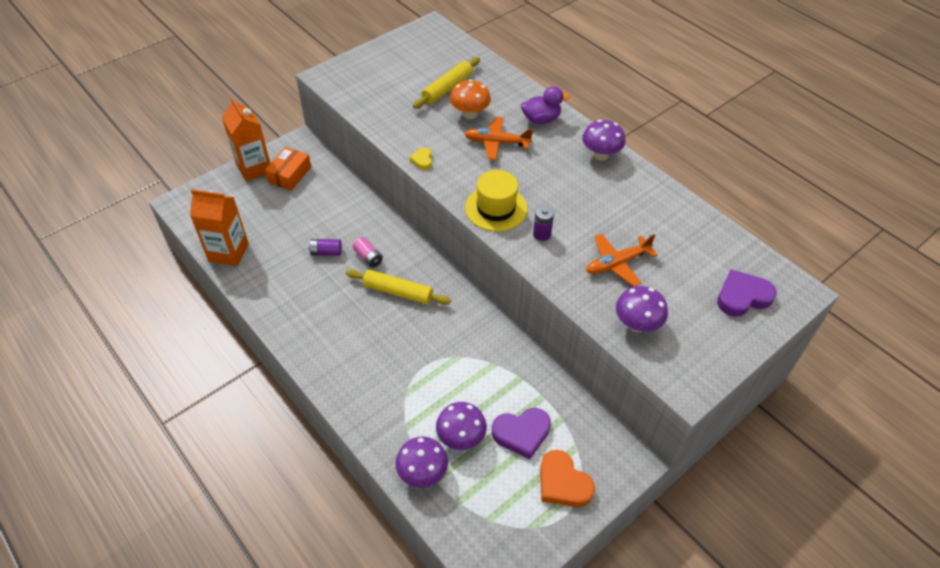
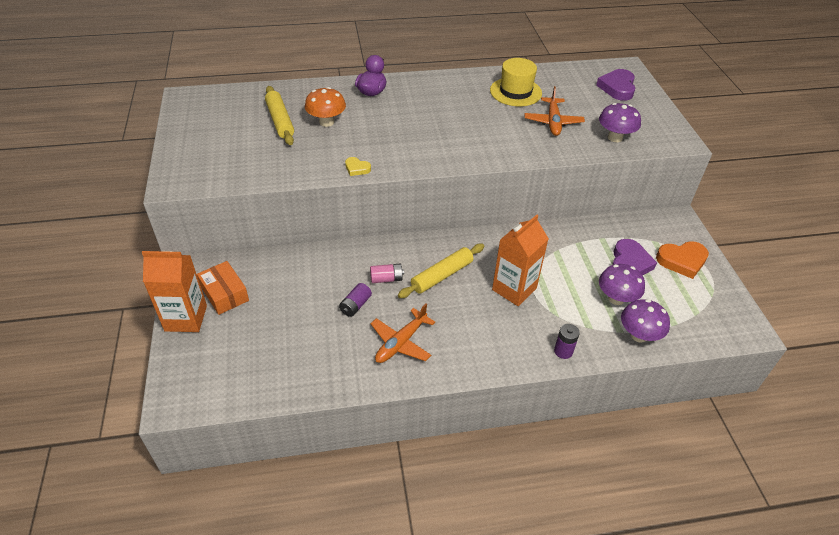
camera: 60 degrees left, 5 degrees down
orange carton [190,189,249,266] -> orange carton moved to [492,215,549,306]
orange plane [464,117,533,160] -> orange plane moved to [371,304,435,363]
yellow hat [465,170,527,232] -> yellow hat moved to [490,58,542,106]
purple battery [533,206,554,241] -> purple battery moved to [554,324,580,359]
purple mushroom [582,120,625,161] -> none

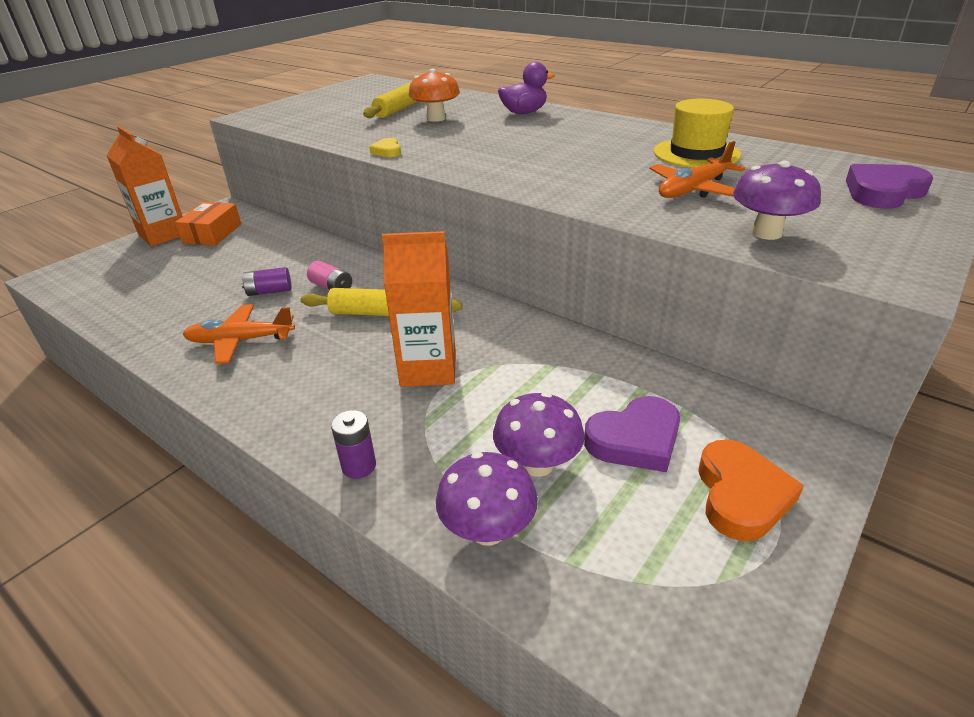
camera: 50 degrees right, 10 degrees down
orange heart [656,241,709,279] -> orange heart turned 120 degrees counterclockwise [698,440,804,541]

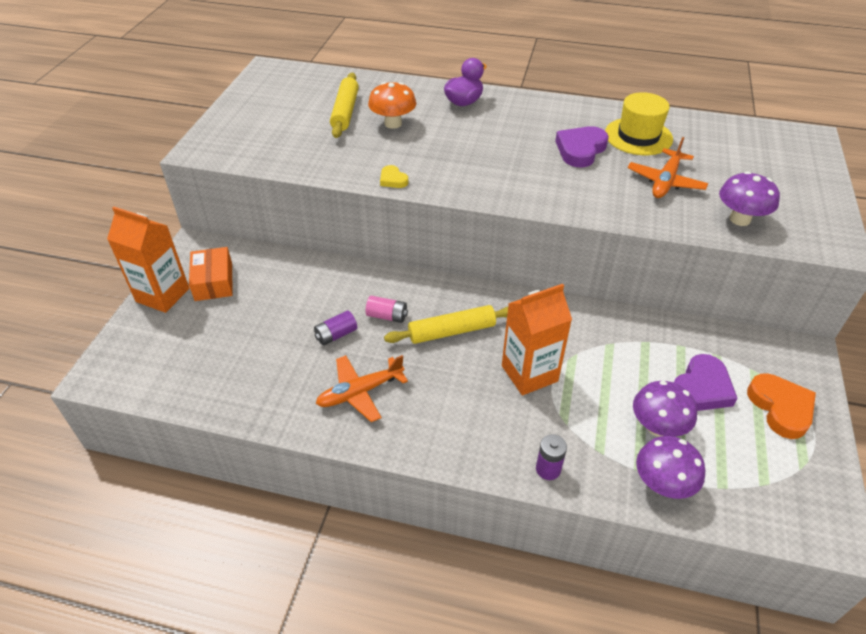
camera: 25 degrees left, 10 degrees up
purple heart [846,164,933,209] -> purple heart moved to [555,126,609,167]

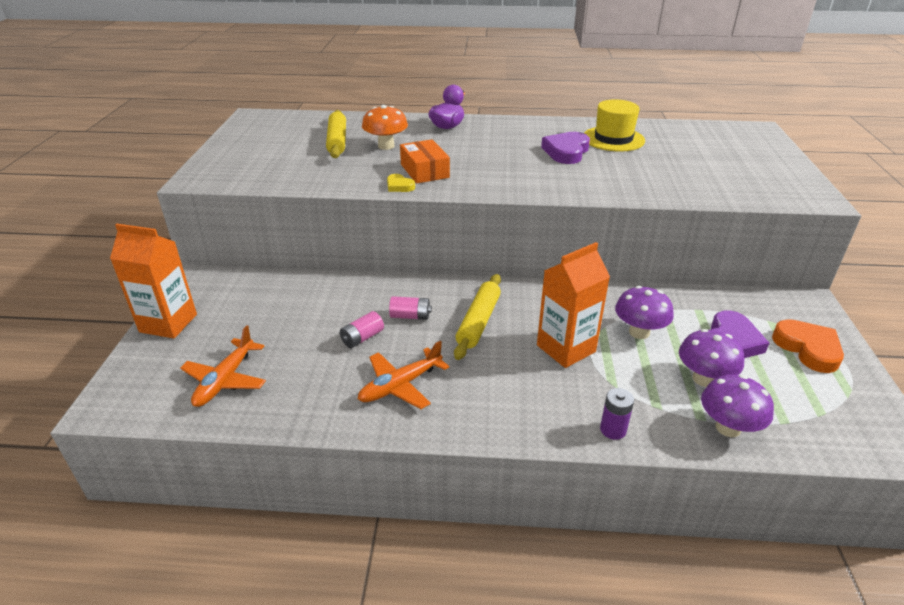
camera: 10 degrees left, 10 degrees down
orange box [189,247,233,301] -> orange box moved to [400,139,450,184]
purple battery [314,310,357,346] -> pink battery [340,311,384,348]
yellow rolling pin [384,305,508,344] -> yellow rolling pin turned 45 degrees counterclockwise [454,274,501,360]
orange plane [628,137,708,198] -> orange plane moved to [180,325,266,407]
purple mushroom [719,171,780,226] -> purple mushroom moved to [615,286,674,339]

